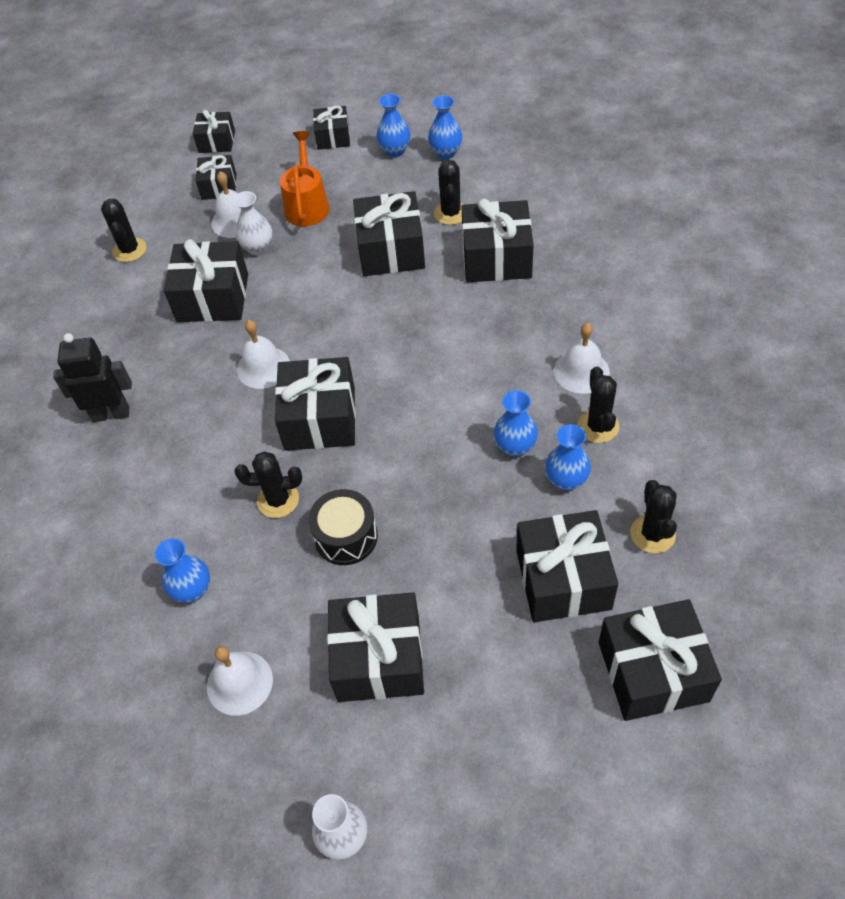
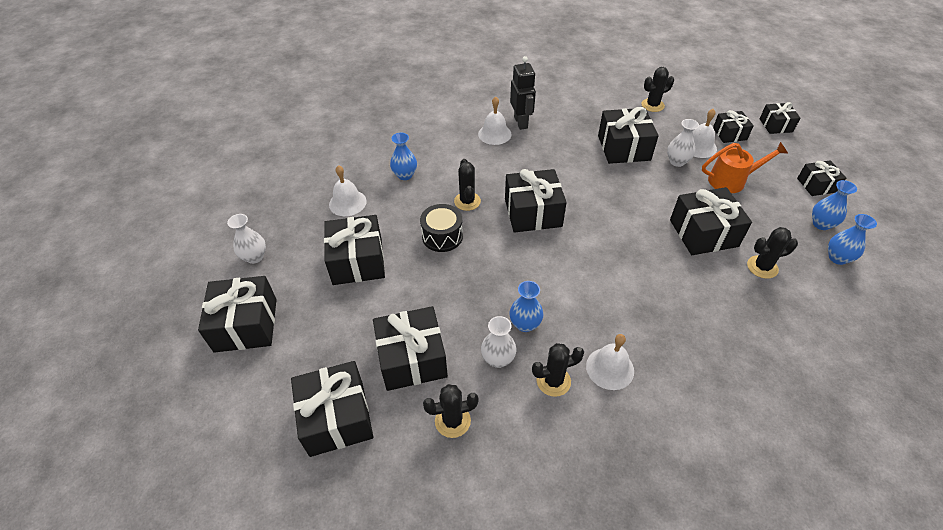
camera: 80 degrees right, 5 degrees down
white bell [237,320,290,389] -> white bell moved to [478,96,512,145]
black gift [461,199,534,283] -> black gift moved to [198,276,277,353]
blue vase [545,424,591,491] -> white vase [481,316,516,368]

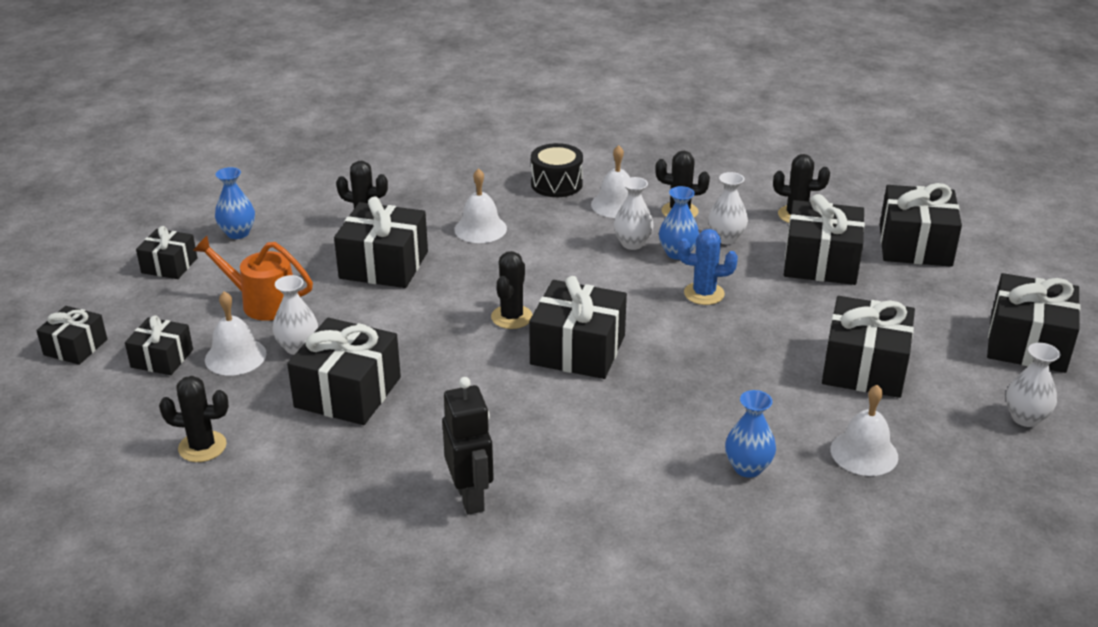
camera: 155 degrees left, 15 degrees down
black drum [420,204,463,252] -> black drum moved to [531,143,583,197]
black cactus [454,159,481,211] -> black cactus moved to [491,251,532,329]
white bell [478,96,512,145] -> white bell moved to [454,168,507,243]
black robot [510,56,536,130] -> black robot turned 150 degrees clockwise [442,377,494,515]
blue vase [828,214,877,265] -> none
none -> white vase [614,177,654,250]
none -> blue cactus [678,229,738,305]

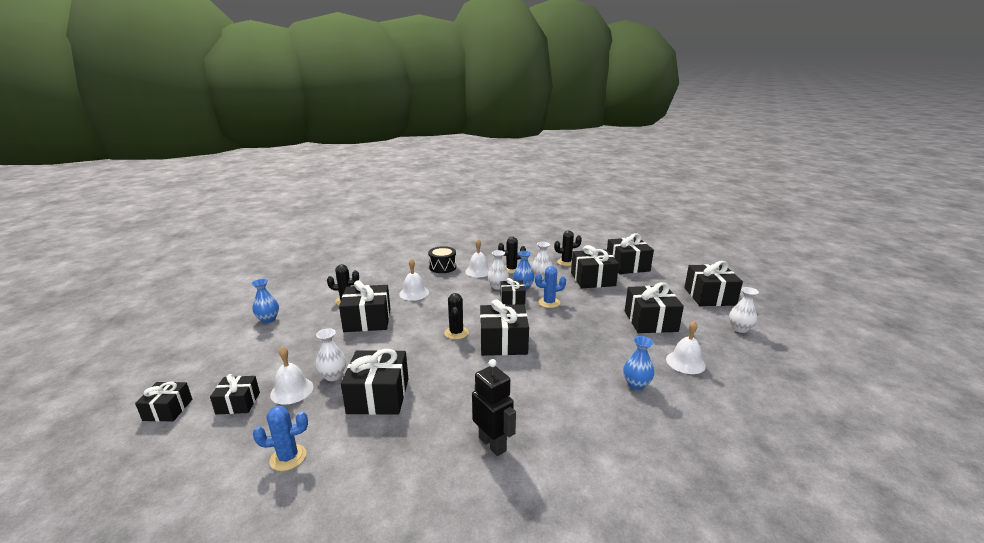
camera: 20 degrees left, 10 degrees down
black gift [136,226,197,279] -> black gift moved to [500,278,526,305]
black cactus [159,376,229,462] -> blue cactus [253,406,308,471]
orange watering can [193,236,313,321] -> none

